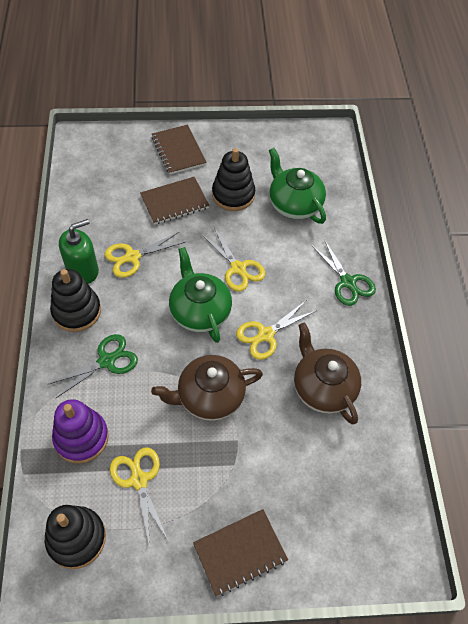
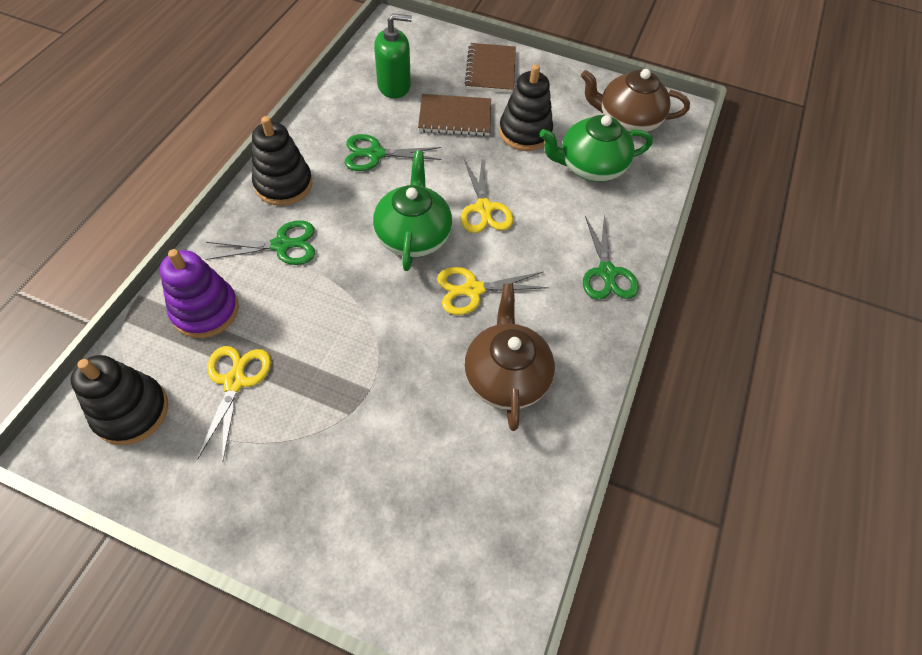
camera: 25 degrees right, 0 degrees up
green soap dispenser [59,219,99,284] -> green soap dispenser moved to [374,13,412,98]
yellow scissors [104,232,185,278] -> green scissors [345,134,442,171]
brown teapot [151,355,263,421] -> brown teapot moved to [581,69,690,134]
brown notebook [193,509,288,596] -> none
green teapot [269,148,326,224] -> green teapot turned 90 degrees counterclockwise [539,115,653,182]

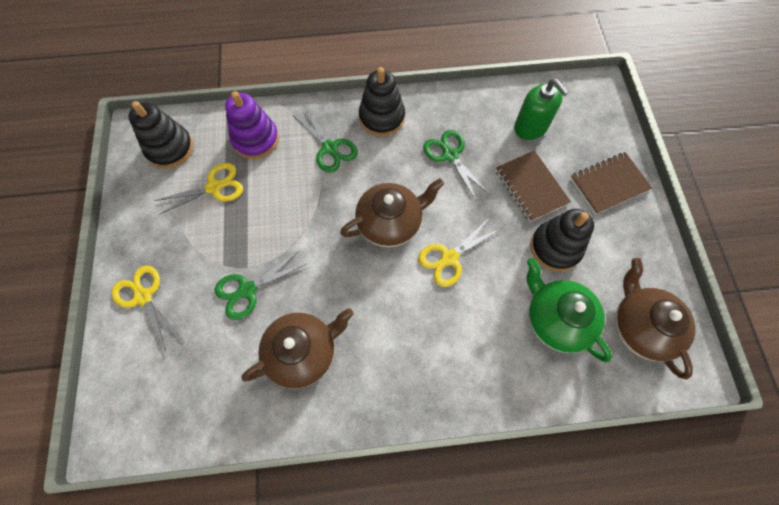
camera: 65 degrees right, 10 degrees up
green teapot [373,151,452,271] -> brown teapot [340,178,444,248]
yellow scissors [437,267,549,315] -> yellow scissors moved to [111,265,183,352]
green scissors [583,214,639,300] -> green scissors moved to [215,251,307,320]

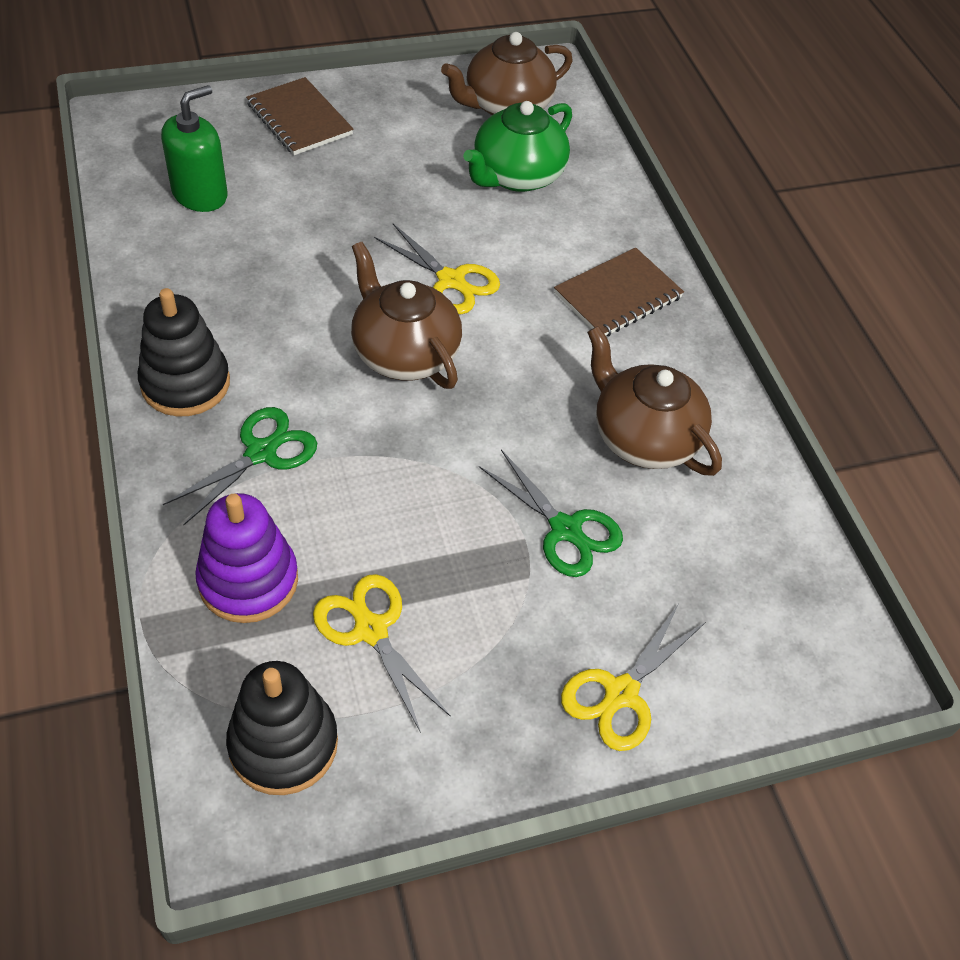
camera: 105 degrees left, 15 degrees down
green scissors [423,130,490,202] -> none
brown notebook [496,150,571,222] -> brown notebook moved to [554,248,684,336]
black stacking toy [530,209,594,271] -> none

